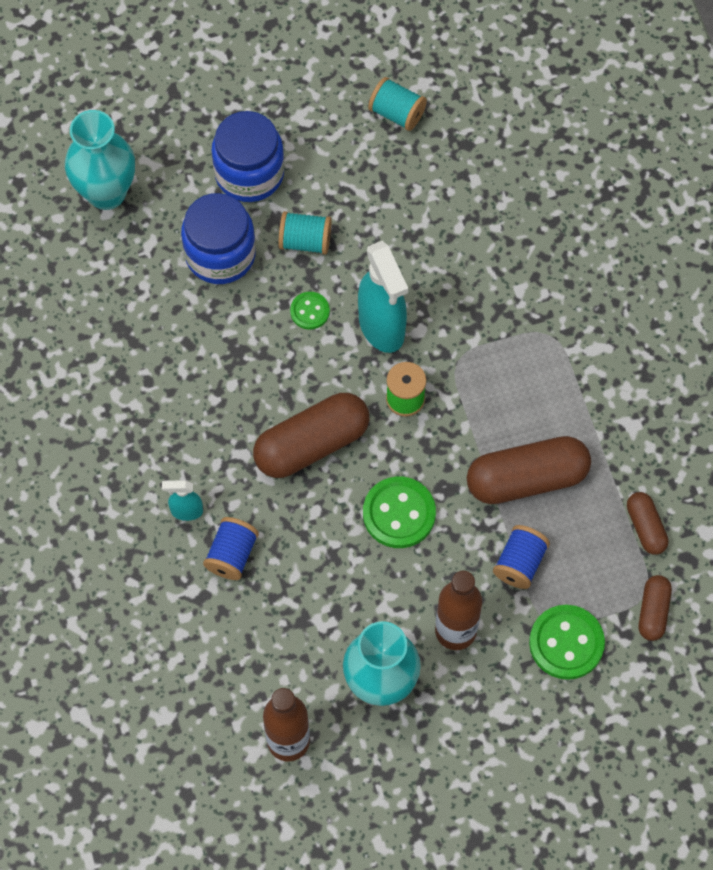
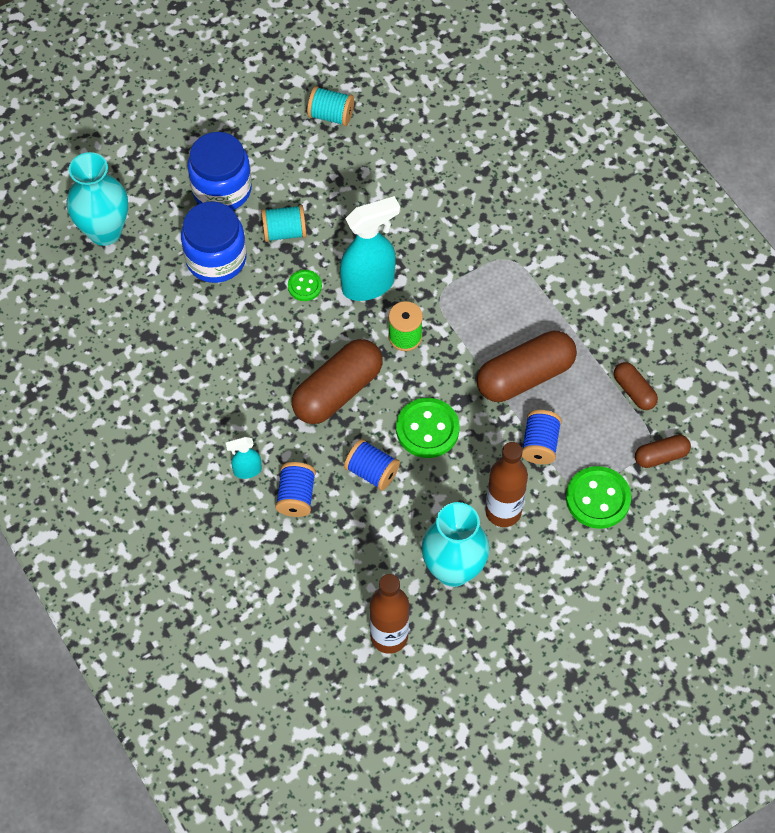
camera: 15 degrees left, 5 degrees down
turquoise spray bottle [358,241,408,353] -> turquoise spray bottle turned 75 degrees counterclockwise [340,196,400,301]
brown capsule [639,575,672,641] -> brown capsule turned 75 degrees clockwise [635,435,691,468]
none -> blue spool [344,439,400,491]

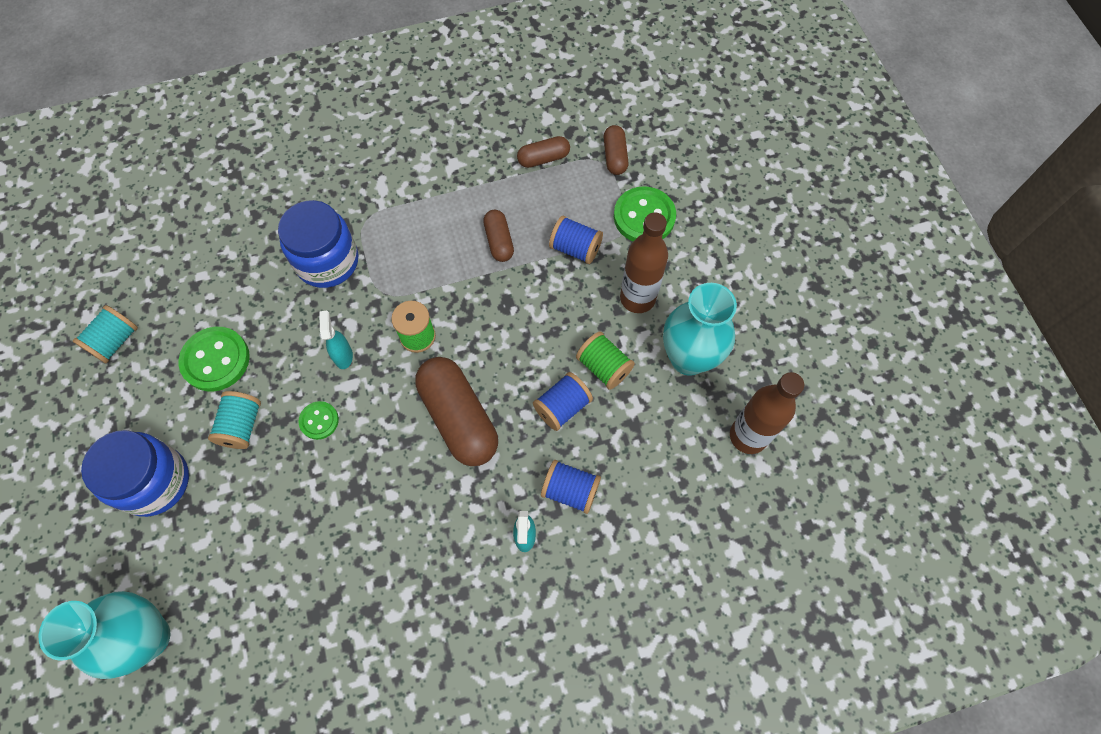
camera: 75 degrees left, 5 degrees up
blue jar [181,201,247,283] -> blue jar moved to [278,200,358,288]
turquoise spray bottle [340,196,400,301] -> turquoise spray bottle [319,311,353,369], size x0.49
green button [396,398,460,458] -> green button moved to [178,327,250,392]
brown capsule [477,331,577,402] -> brown capsule [483,210,514,262], size x0.52
none -> green spool [576,331,635,390]

